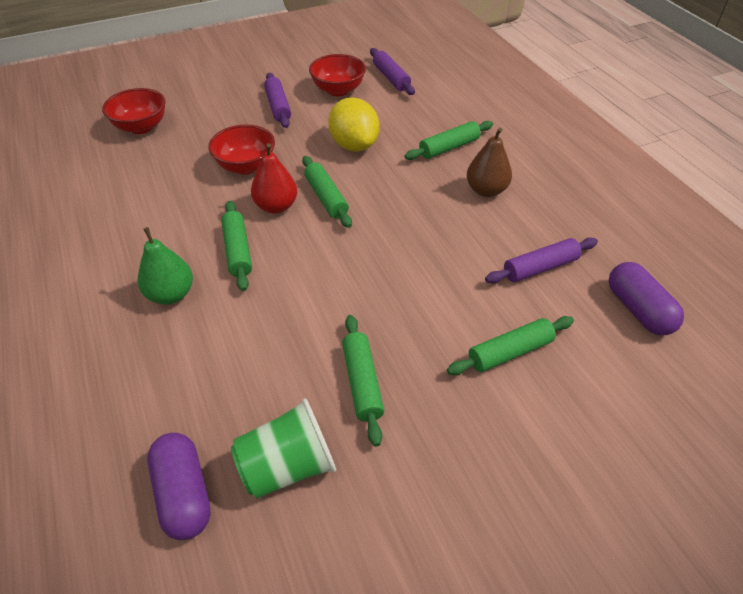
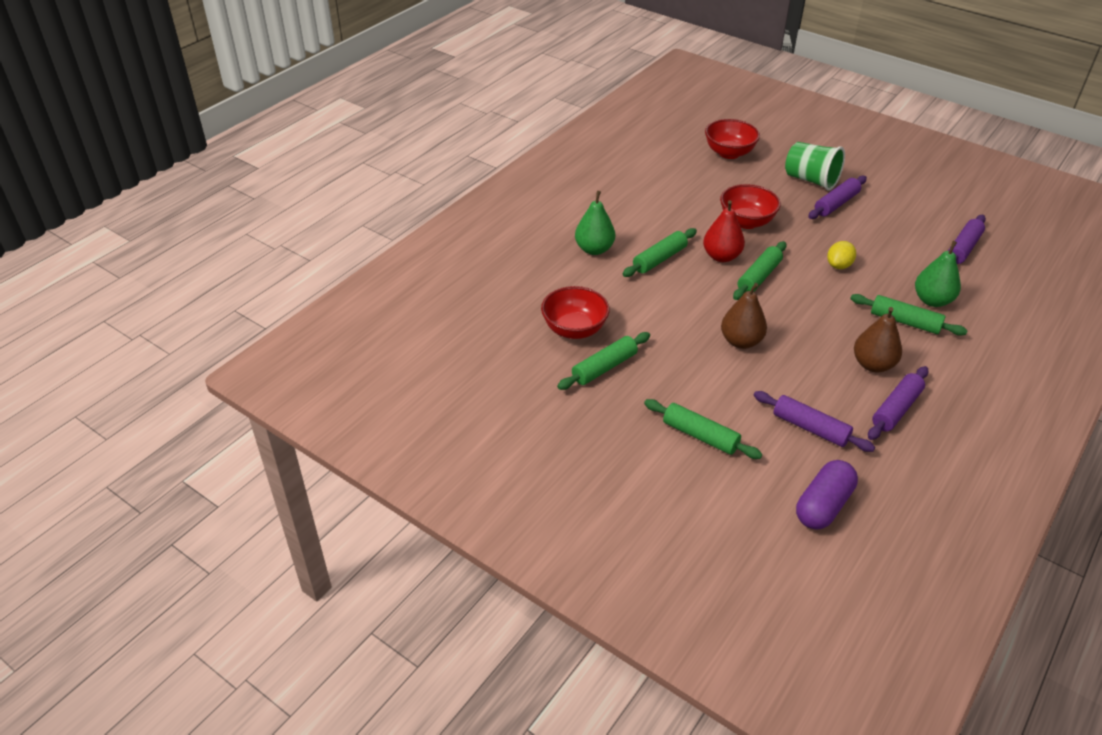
camera: 60 degrees right, 5 degrees down
purple capsule [147,433,211,540] -> none
green cup [231,399,336,498] -> green cup moved to [785,142,845,191]
red bowl [309,54,366,96] -> red bowl moved to [541,286,610,339]
yellow lemon [328,97,379,152] -> yellow lemon [827,241,856,269], size x0.55
none -> brown pear [721,283,767,349]
none -> purple rolling pin [868,366,929,440]
none -> green pear [915,241,961,307]

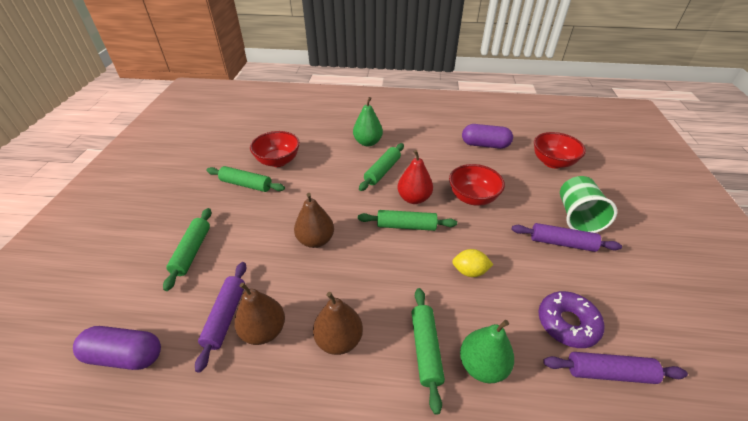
camera: 60 degrees right, 0 degrees up
green rolling pin [623,228,697,277] -> green rolling pin turned 75 degrees counterclockwise [359,143,404,191]
purple rolling pin [868,366,929,440] -> none
none -> brown pear [234,283,285,345]
none -> purple capsule [462,124,513,149]
none -> purple donut [538,291,604,348]

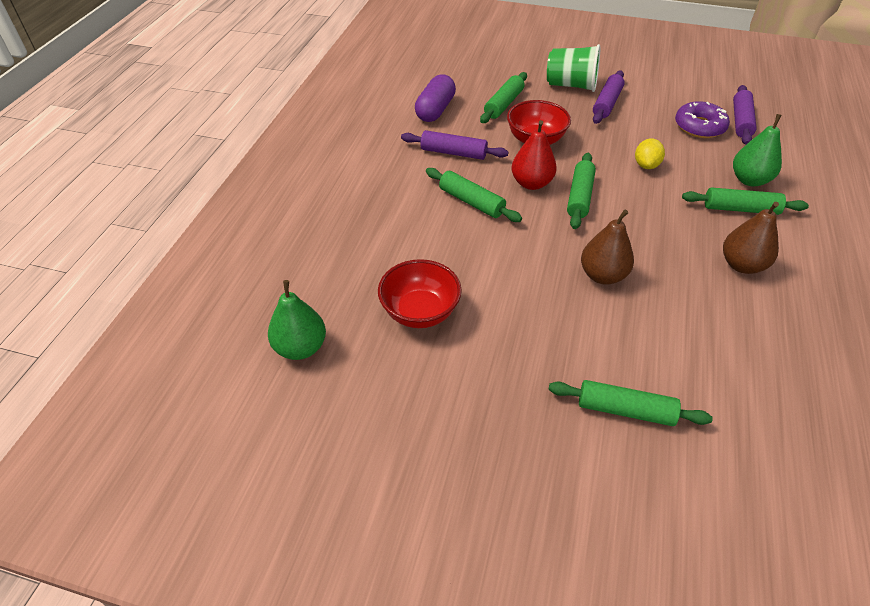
camera: 80 degrees left, 5 degrees up
purple capsule [73,326,161,370] -> none
purple rolling pin [195,262,246,373] -> purple rolling pin moved to [401,130,508,160]
green rolling pin [206,166,285,192] -> green rolling pin moved to [480,72,527,123]
brown pear [234,283,285,345] -> none
green pear [353,97,383,147] -> green pear moved to [268,280,326,360]
red bowl [534,132,586,169] -> none

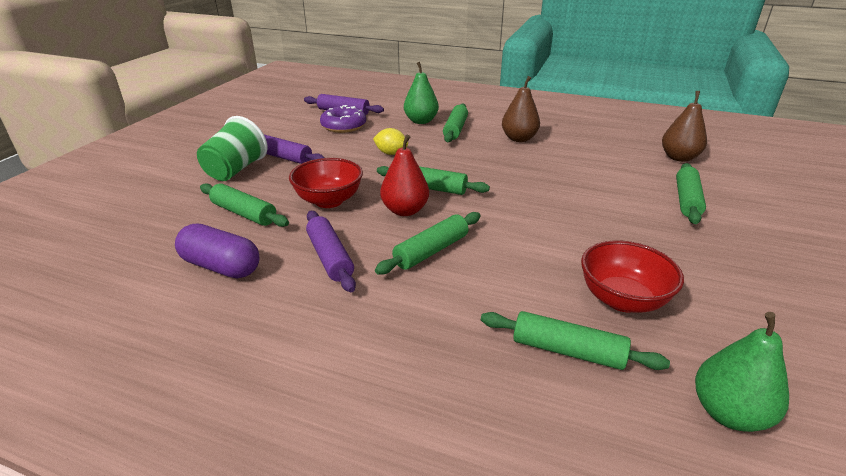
camera: 85 degrees left, 15 degrees down
purple rolling pin [401,130,508,160] -> purple rolling pin turned 45 degrees counterclockwise [306,211,356,292]
brown pear [581,210,634,285] -> brown pear moved to [662,91,707,162]
none -> green rolling pin [481,311,670,370]

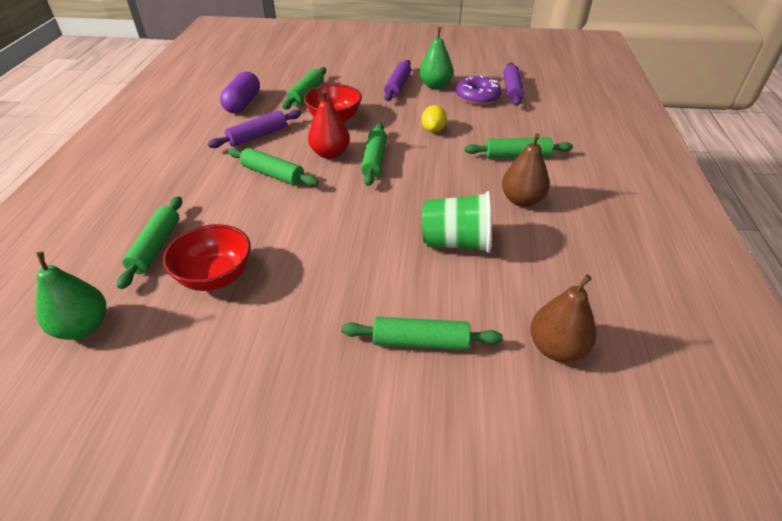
camera: 75 degrees right, 10 degrees up
green cup [197,116,268,181] -> green cup moved to [422,191,492,253]
green pear [404,62,439,124] -> green pear moved to [419,27,453,89]

